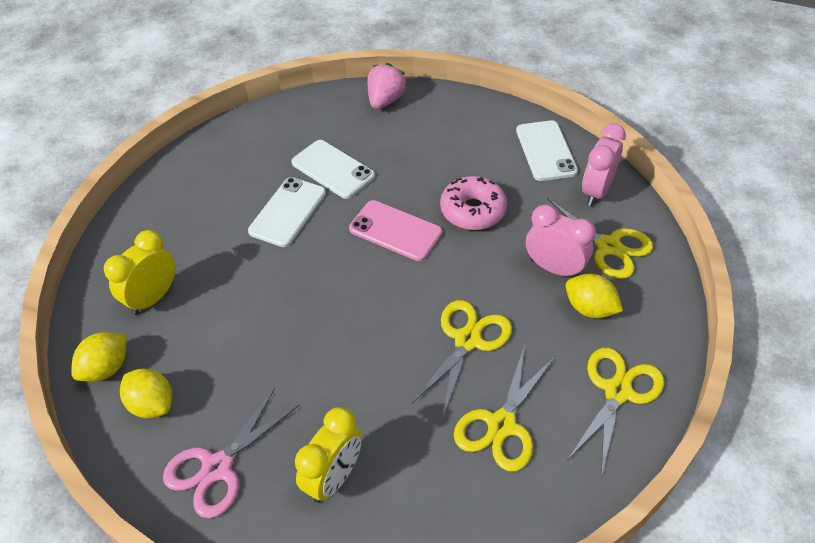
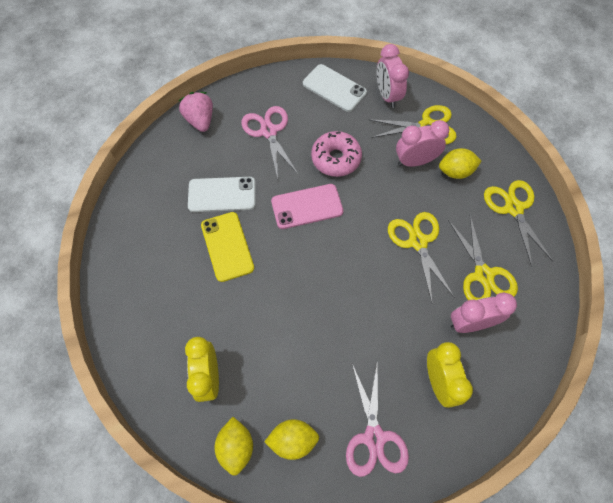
camera: 45 degrees left, 15 degrees up
white phone [248,177,326,247] -> yellow phone [201,212,254,282]
none -> pink scissors [241,106,299,179]
none -> pink clock [451,292,517,333]

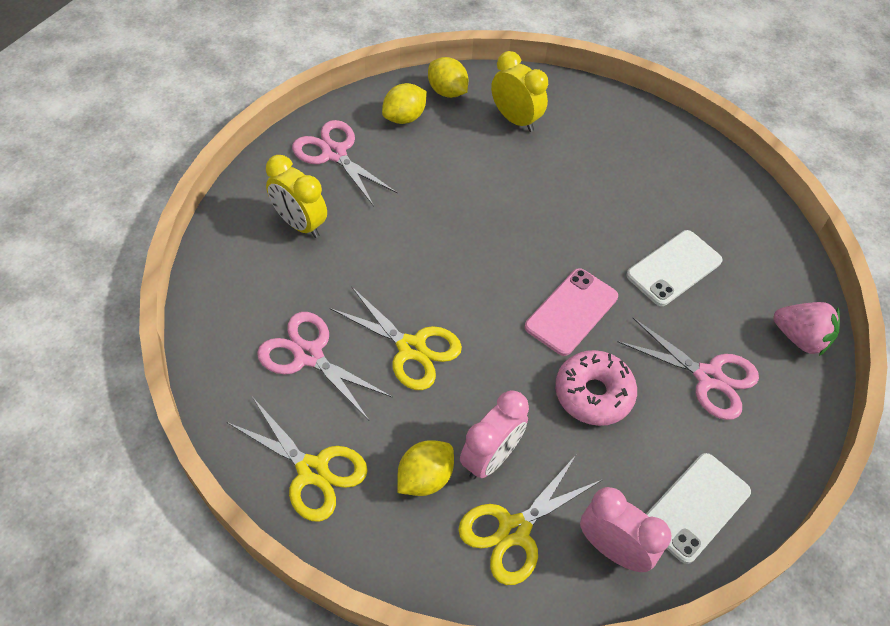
camera: 140 degrees right, 10 degrees down
yellow phone [201,212,254,282] -> none
white phone [303,64,367,112] -> white phone turned 45 degrees counterclockwise [646,453,751,564]
yellow scissors [448,215,518,300] -> pink scissors [257,312,393,420]
pink clock [451,292,517,333] -> none

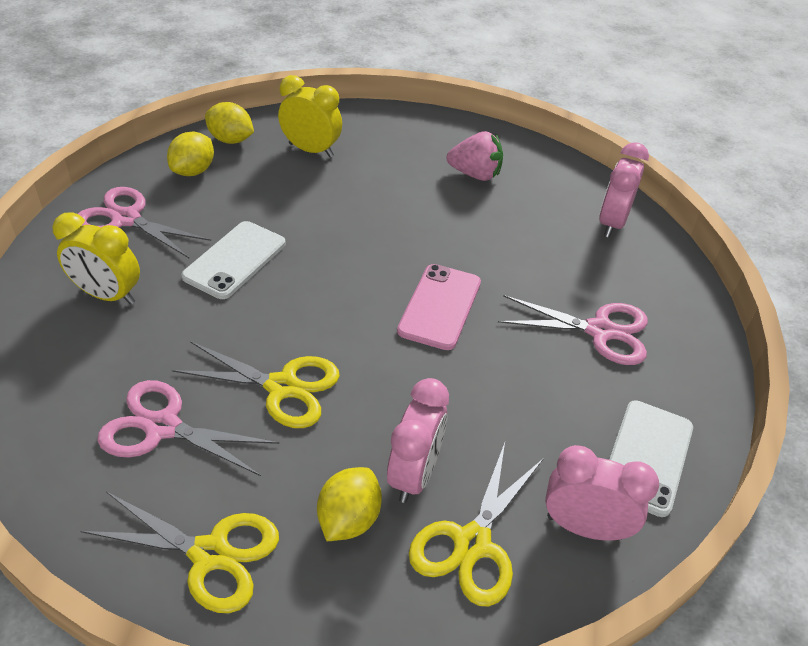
camera: 20 degrees left, 10 degrees down
pink donut [555,350,637,426] -> none
white phone [626,230,723,306] -> white phone moved to [181,221,285,299]
pink strawberry [773,302,840,357] -> pink strawberry moved to [447,131,503,181]
none -> pink clock [599,142,649,238]

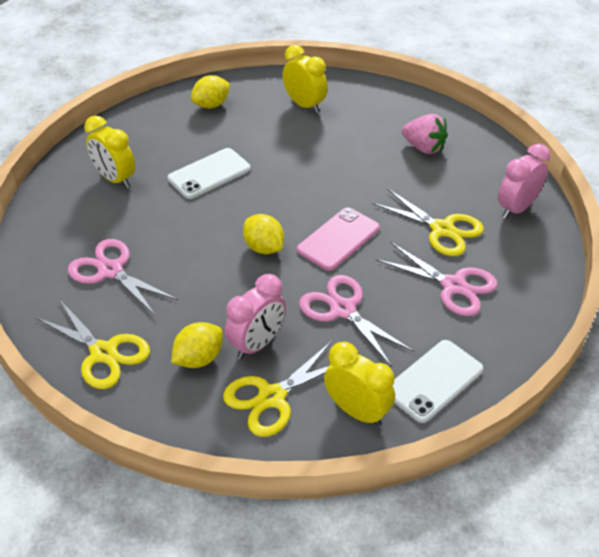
camera: 25 degrees right, 0 degrees up
pink scissors [78,187,211,258] -> pink scissors moved to [299,275,414,367]
yellow scissors [172,341,340,428] -> yellow scissors moved to [372,188,484,256]
yellow lemon [205,102,254,144] -> yellow lemon moved to [243,214,284,254]
pink clock [545,445,659,541] -> yellow clock [324,342,395,427]

